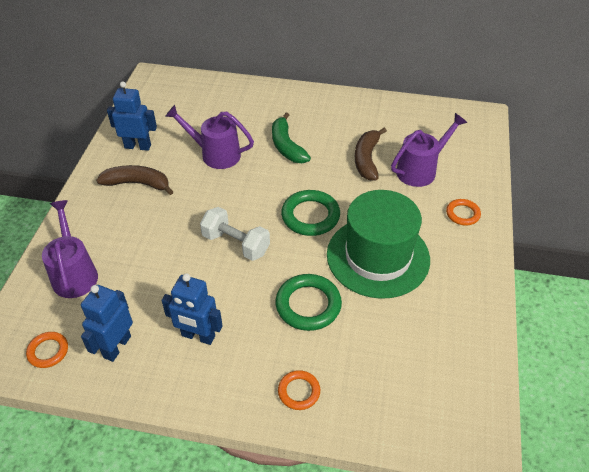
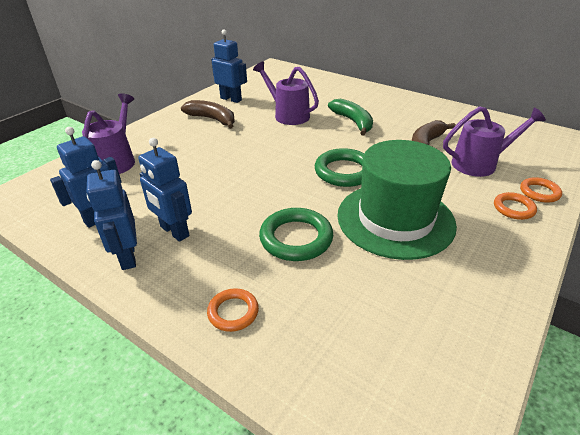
camera: 25 degrees right, 10 degrees down
orange ring [26,332,68,368] -> orange ring moved to [520,177,562,203]
white dumbbell [200,207,270,261] -> none
green banana [272,113,311,163] -> green banana turned 150 degrees clockwise [328,98,373,135]
none -> blue robot [87,160,137,270]

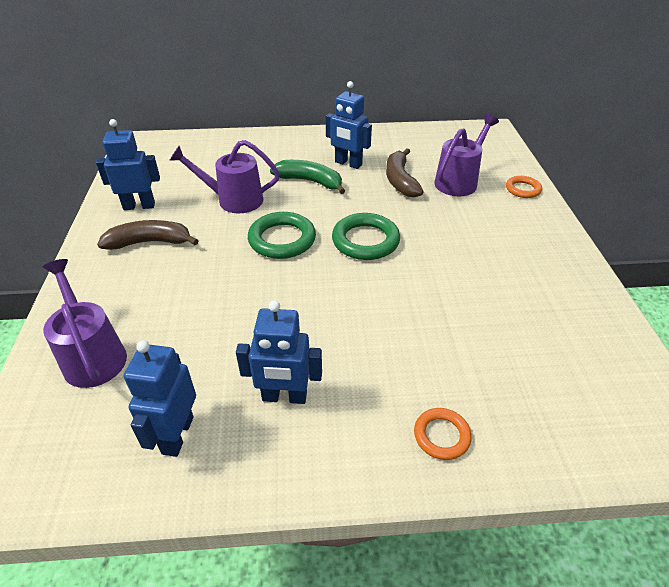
camera: 40 degrees left, 5 degrees up
blue robot [87,160,137,270] -> blue robot moved to [326,81,372,169]
green ring [259,208,333,261] -> green ring moved to [248,212,316,259]
green hat [337,140,457,260] -> none
orange ring [494,192,537,220] -> none

